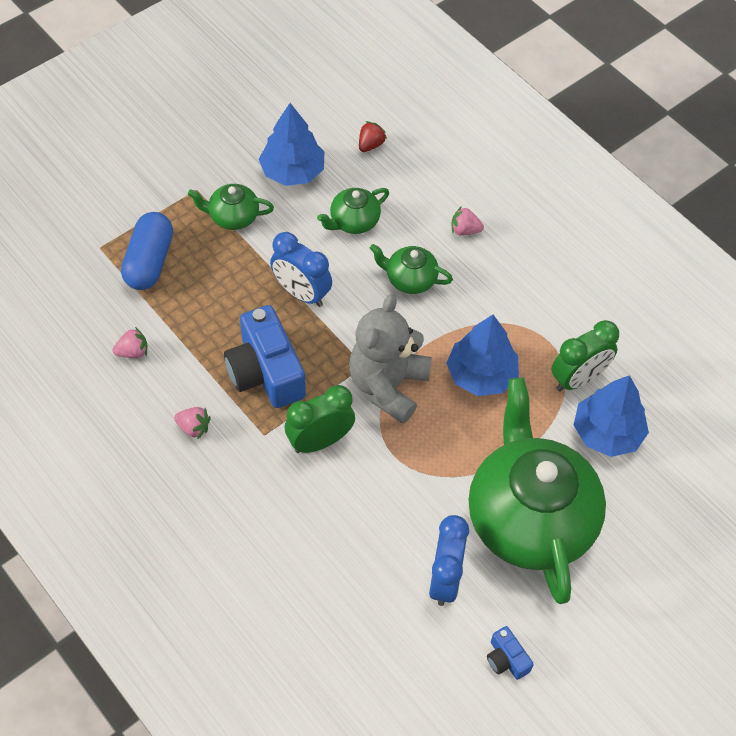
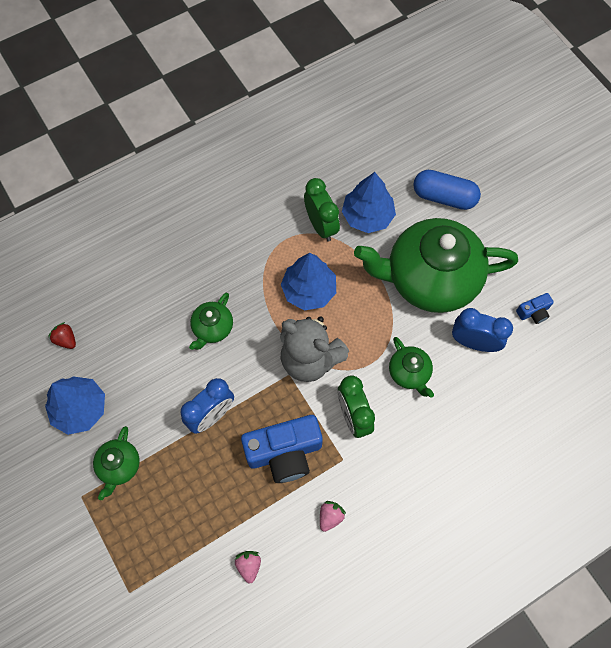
camera: 80 degrees left, 10 degrees up
blue capsule [121,212,173,290] -> blue capsule moved to [413,170,481,210]
green teapot [317,188,389,234] -> green teapot moved to [389,337,434,398]
pink strawberry [452,206,484,236] -> none

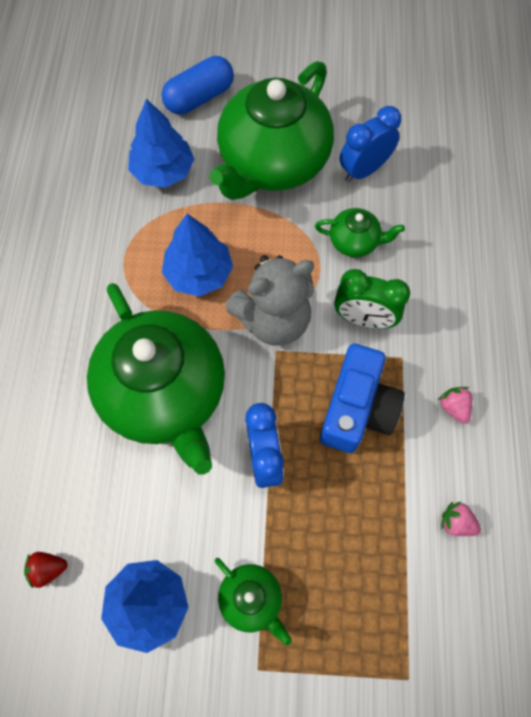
camera: 55 degrees left, 0 degrees up
green teapot [189,293,233,350] -> green teapot [87,283,225,475], size x2.31
green clock [304,178,340,241] -> none
blue camera [516,293,554,324] -> none

